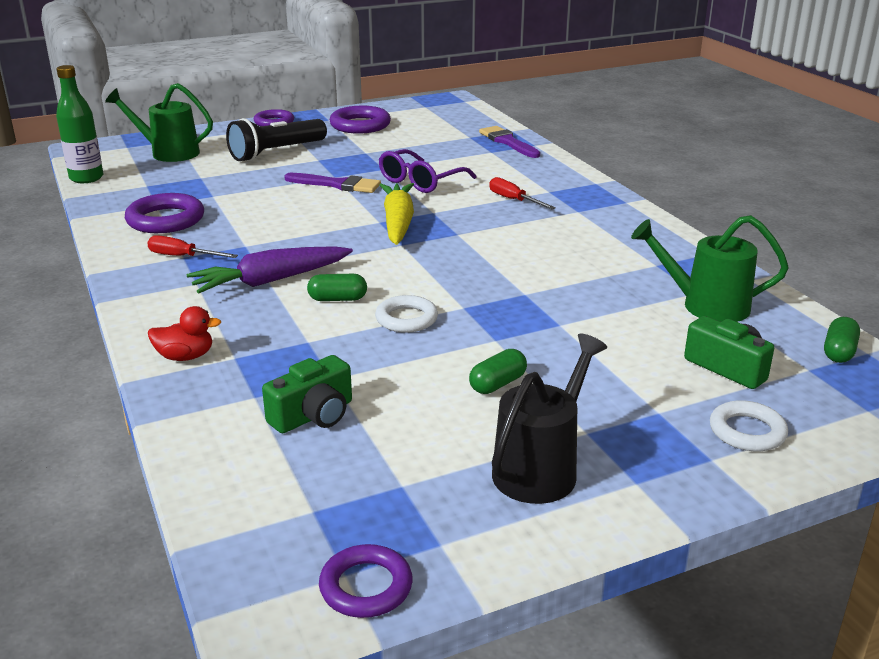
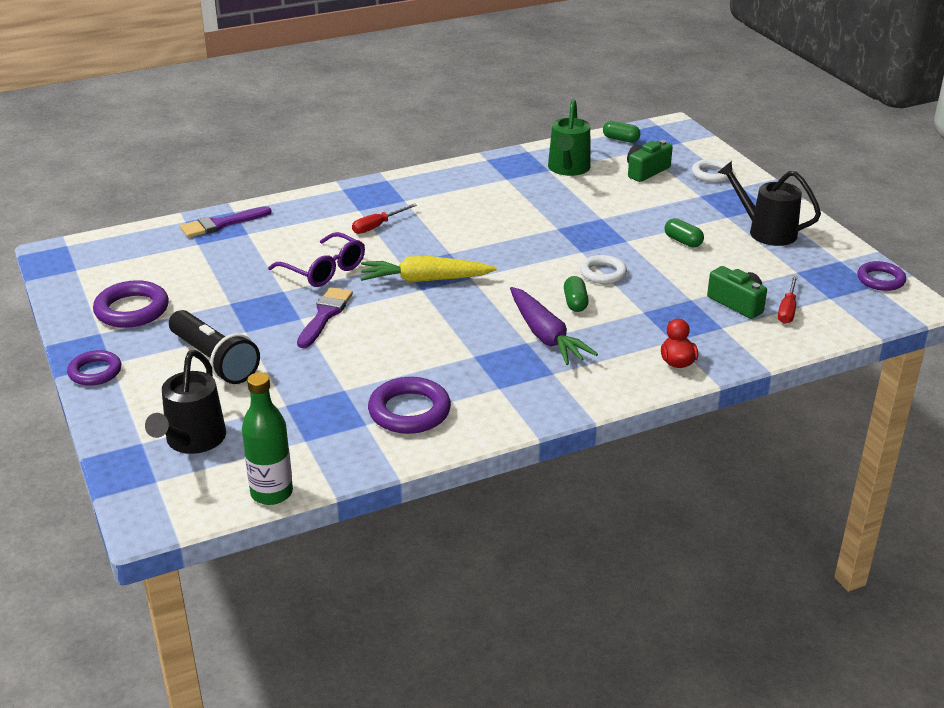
camera: 90 degrees left, 5 degrees up
green watering can [105,83,213,162] -> black watering can [145,350,226,454]
red screwdriver [147,235,238,258] -> red screwdriver moved to [778,275,798,324]

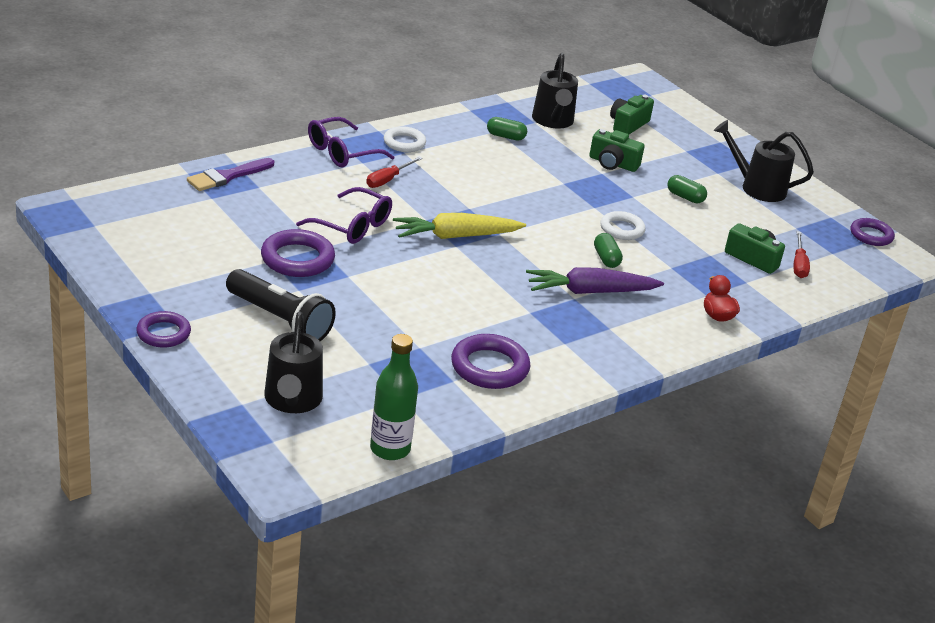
camera: 15 degrees left, 0 degrees up
purple ring [93,280,169,328] -> purple ring moved to [261,229,335,277]
purple brush [297,287,353,348] -> none
purple carrot [510,287,598,365] -> purple carrot turned 120 degrees clockwise [526,267,664,294]
green watering can [548,99,591,176] -> black watering can [532,53,578,129]
green capsule [603,121,640,143] -> green capsule moved to [487,117,527,141]
white ring [692,159,733,183] -> white ring moved to [384,126,426,152]
none -> purple glasses [308,117,394,167]
none -> green camera [589,129,645,172]

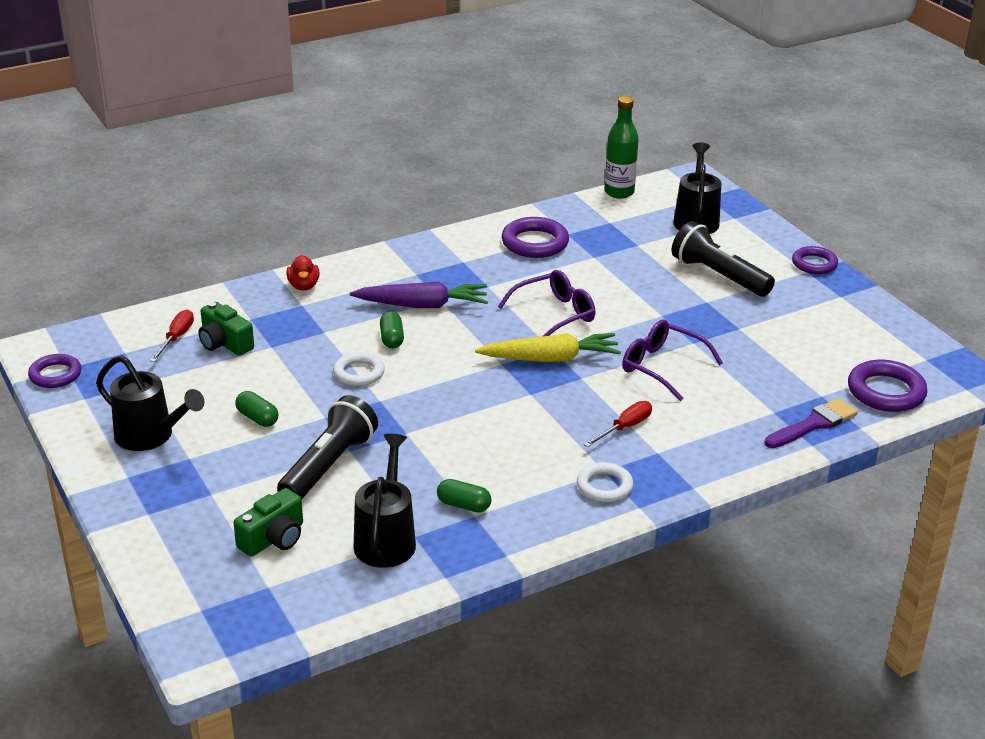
camera: 170 degrees left, 0 degrees up
purple ring [261,229,335,277] -> purple ring moved to [848,360,928,412]
purple glasses [308,117,394,167] -> purple glasses moved to [498,270,595,337]
green camera [589,129,645,172] -> black flashlight [277,395,378,499]

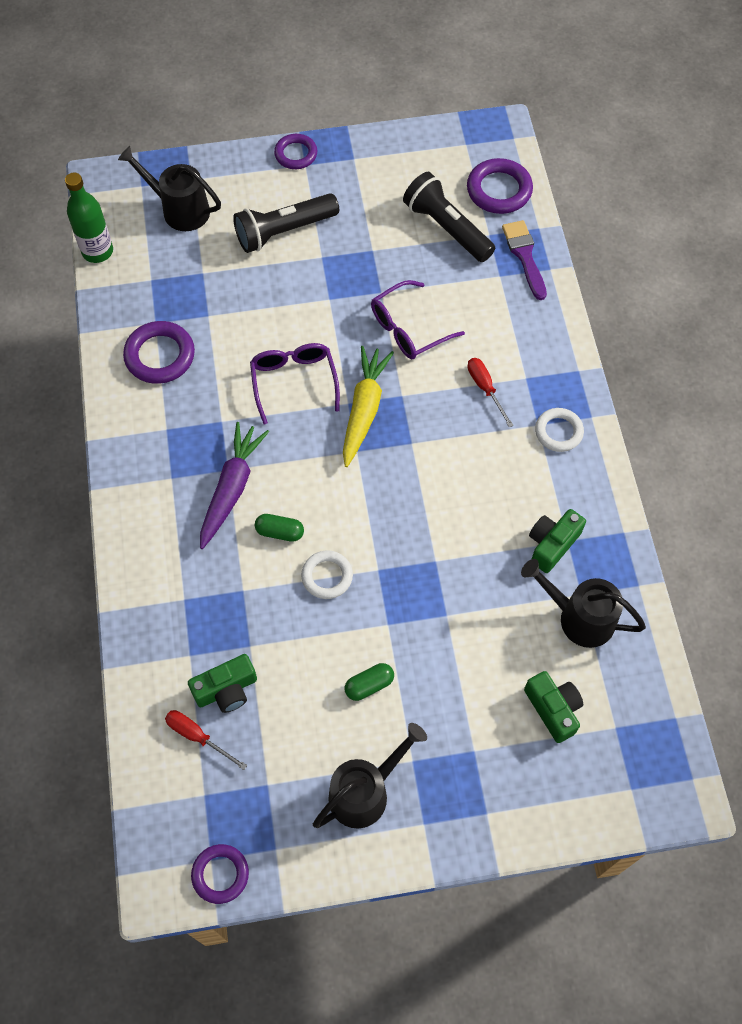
camera: 70 degrees left, 30 degrees up
black flashlight [277,395,378,499] -> black flashlight moved to [403,172,495,262]
red duck [286,255,319,290] -> none
green capsule [437,479,491,513] -> green camera [529,509,586,573]

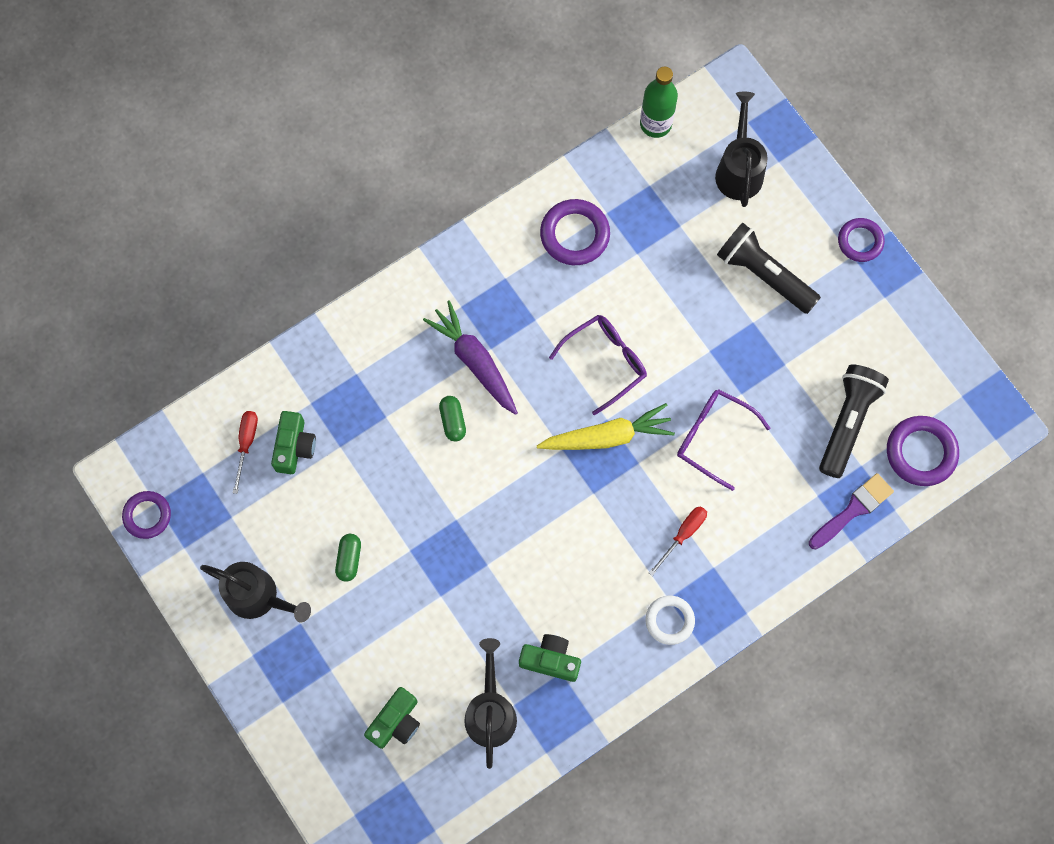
camera: 65 degrees right, 10 degrees up
green camera [188,654,257,713] -> green camera turned 120 degrees counterclockwise [271,411,316,474]
purple carrot [200,422,269,549] -> purple carrot turned 120 degrees counterclockwise [423,300,518,415]
white ring [301,550,353,599] -> none
green capsule [345,663,394,701] -> green capsule turned 60 degrees clockwise [335,534,361,582]

